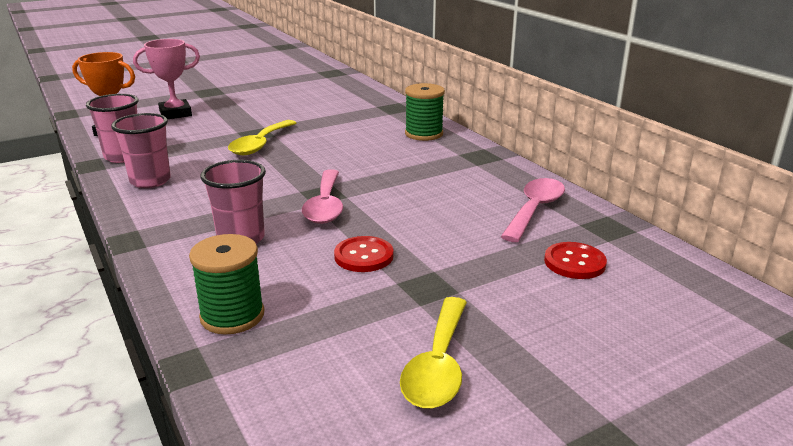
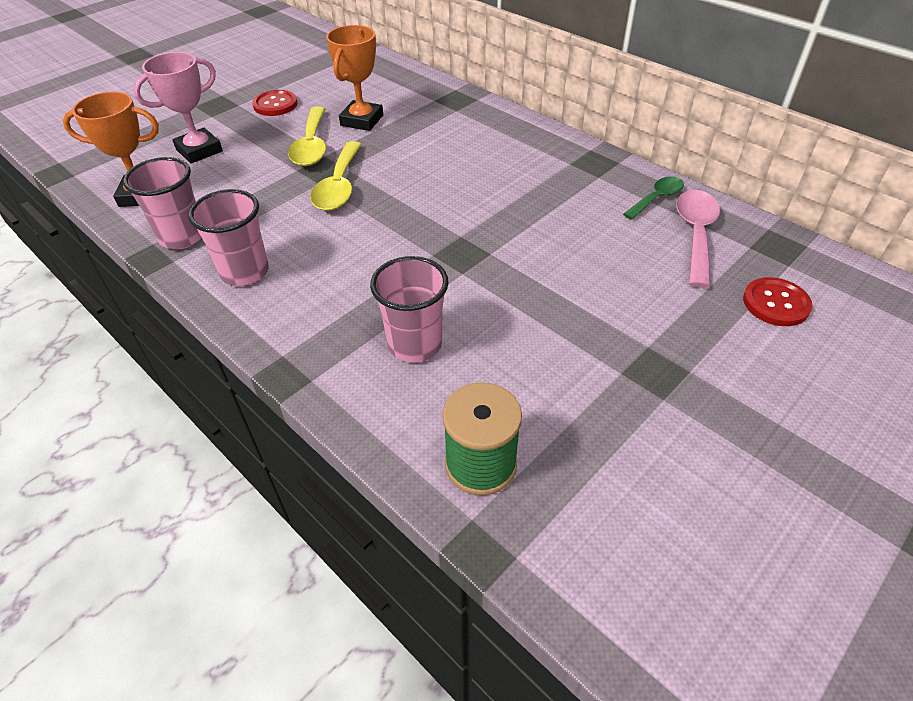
camera: 15 degrees left, 20 degrees up
pink spoon [302,169,343,224] -> none
red button [334,236,394,272] -> red button moved to [252,90,297,116]
yellow spoon [400,297,467,409] -> yellow spoon moved to [288,106,326,166]
green spool [405,83,445,141] -> none
none -> orange trophy [326,25,383,131]
none -> green spoon [623,176,684,220]

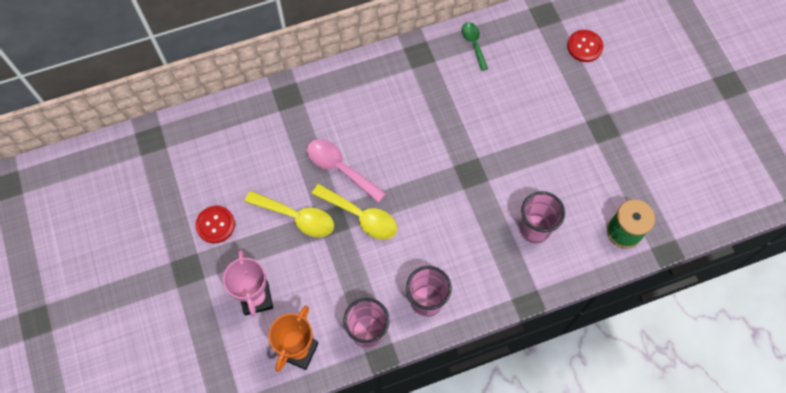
camera: 65 degrees left, 20 degrees up
orange trophy [326,25,383,131] -> none
pink spoon [676,190,720,288] -> pink spoon moved to [307,139,386,203]

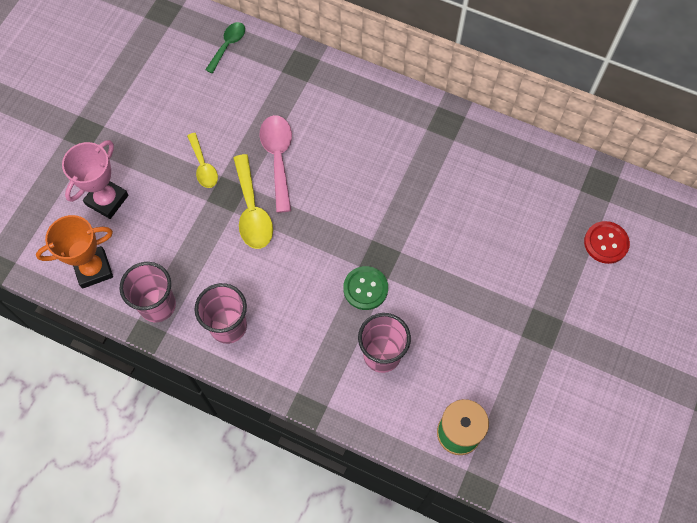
camera: 45 degrees right, 0 degrees up
red button [195,206,235,243] -> none
yellow spoon [245,191,334,237] -> yellow spoon [187,133,218,188], size x0.63
green spoon [462,22,488,71] -> green spoon moved to [205,22,245,73]
none -> green button [343,266,388,310]

